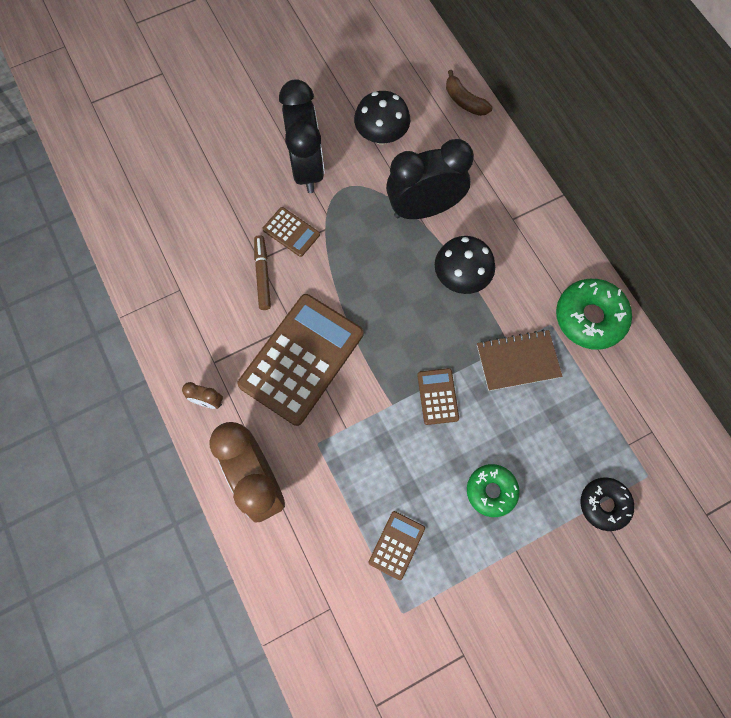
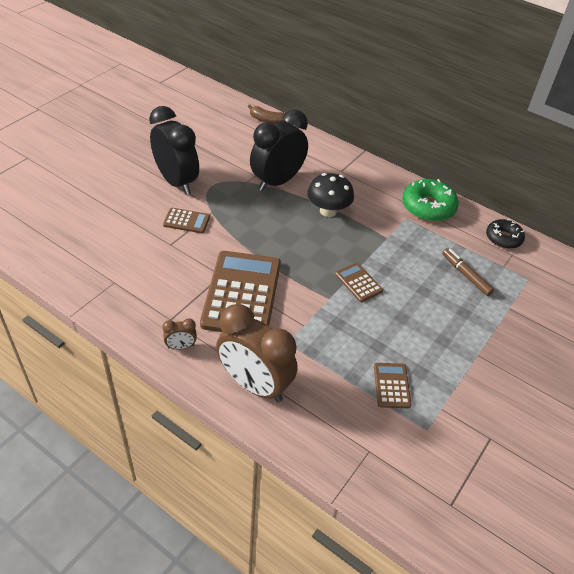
camera: 30 degrees left, 25 degrees down
brown marker [254,235,271,310] -> brown marker moved to [442,248,494,296]
black mushroom [354,91,410,144] -> none
green donut [467,464,520,517] -> none
brown notebook [477,330,563,391] -> none
black donut [580,477,635,531] -> black donut moved to [486,219,525,249]

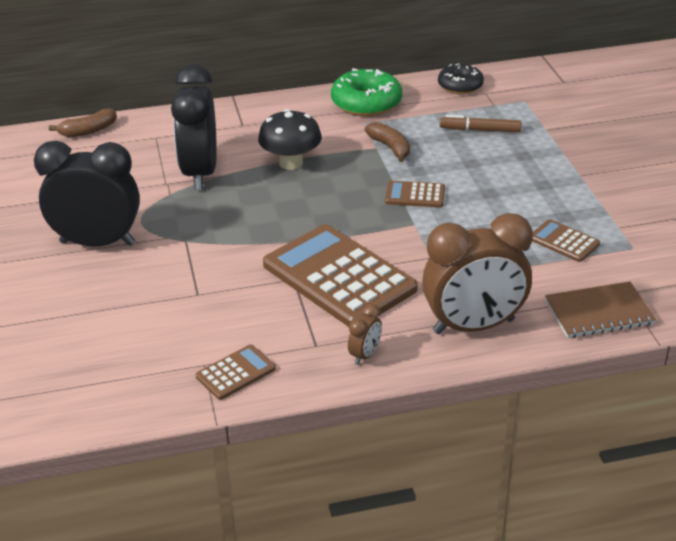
camera: 45 degrees left, 10 degrees down
brown calculator [163,208,210,233] -> brown calculator moved to [195,344,276,400]
none -> brown banana [365,122,410,162]
none -> brown notebook [545,282,656,338]

